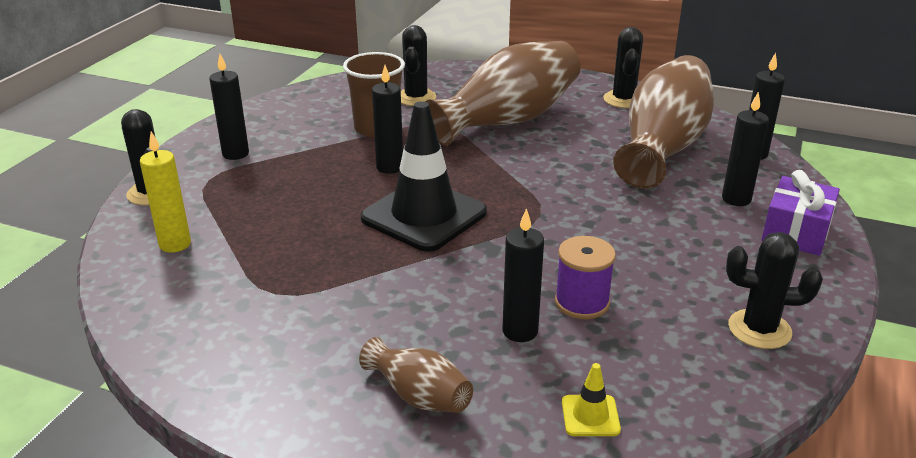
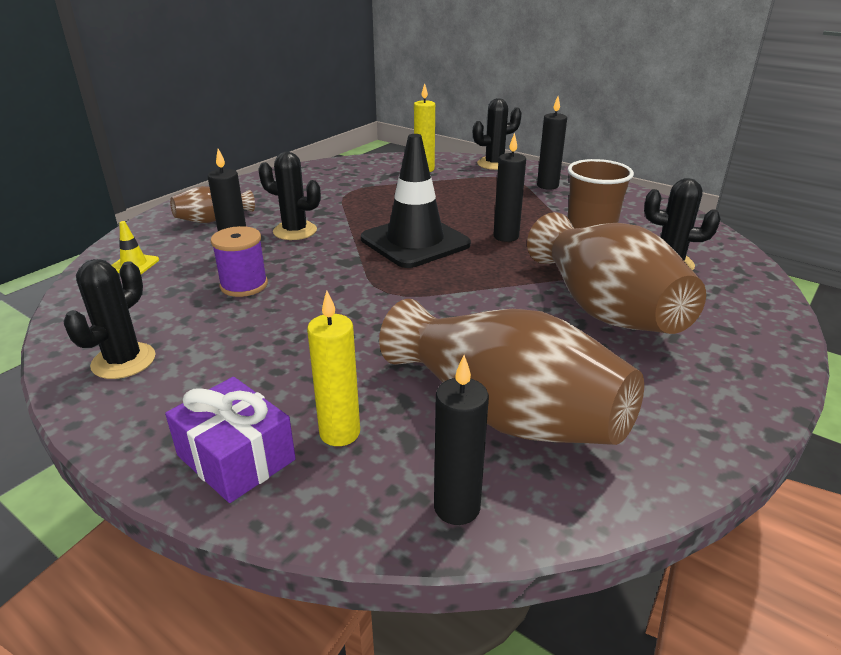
camera: 105 degrees right, 0 degrees up
black cactus [603,27,643,108] -> black cactus moved to [258,152,321,240]
black candle [722,92,769,206] -> yellow candle [307,291,360,446]

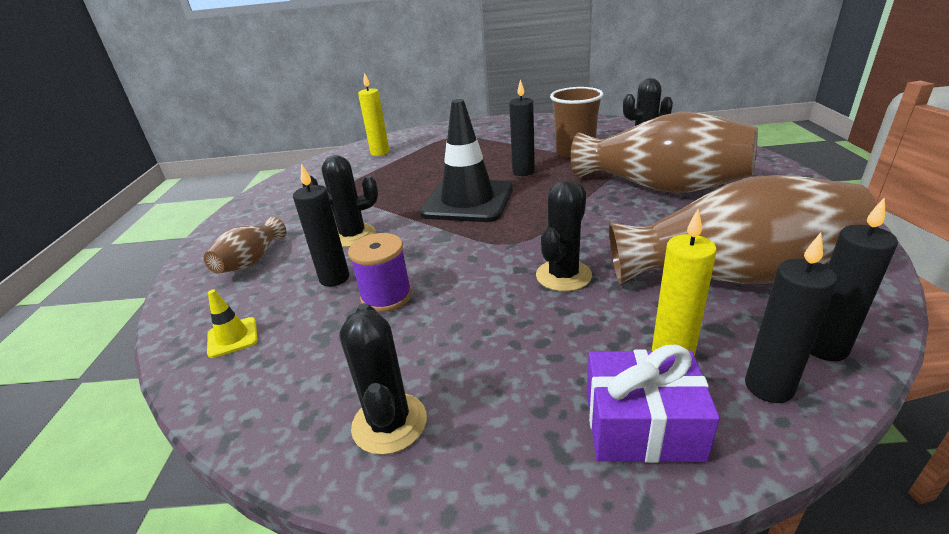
camera: 35 degrees left, 0 degrees up
black cactus [473,98,522,170] -> black cactus moved to [536,180,592,292]
black candle [537,96,567,190] -> black candle moved to [745,233,838,403]

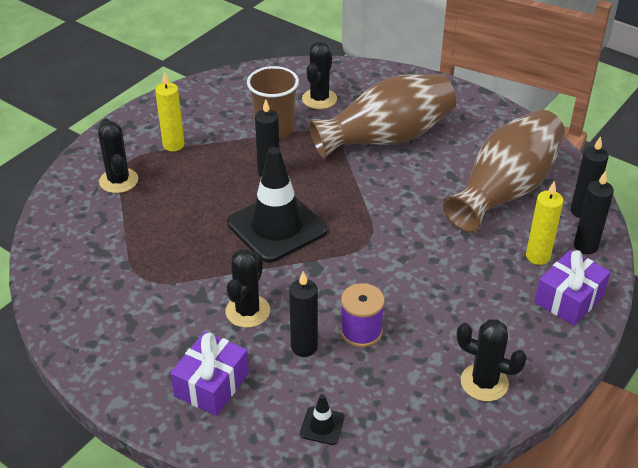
camera: 55 degrees left, 10 degrees up
brown vase [204,217,286,274] -> purple gift [170,331,249,416]
yellow traffic cone [207,289,258,358] -> black traffic cone [300,394,345,445]
yellow candle [358,73,389,156] -> yellow candle moved to [155,72,184,151]
black cactus [536,180,592,292] -> black cactus moved to [98,118,138,193]

